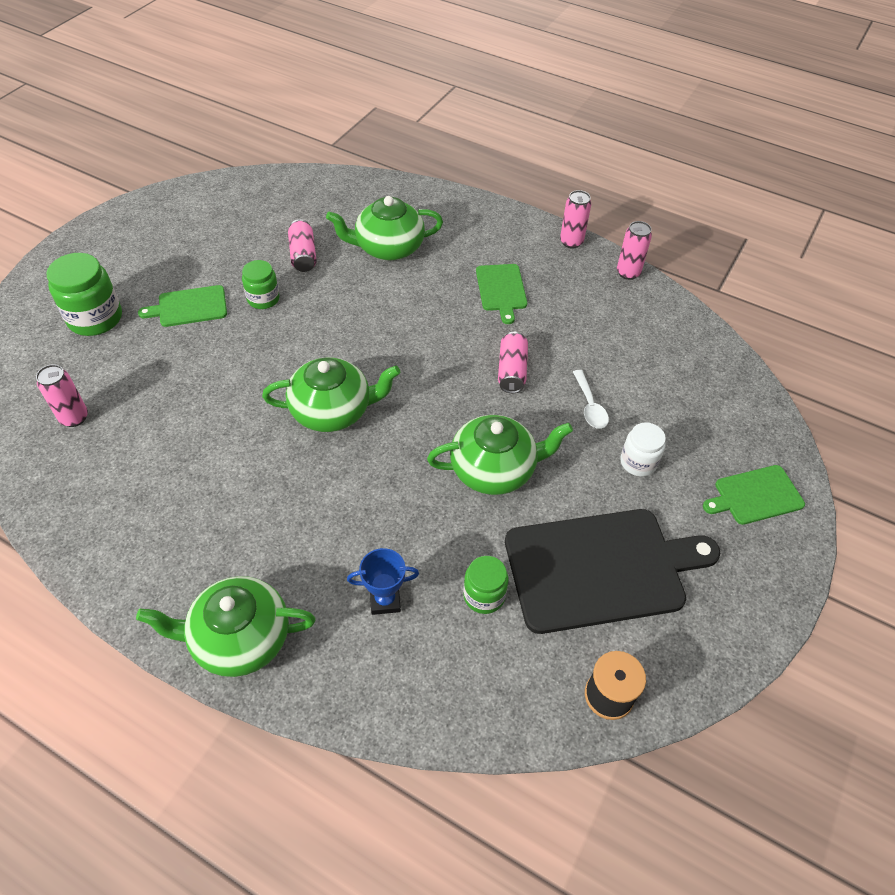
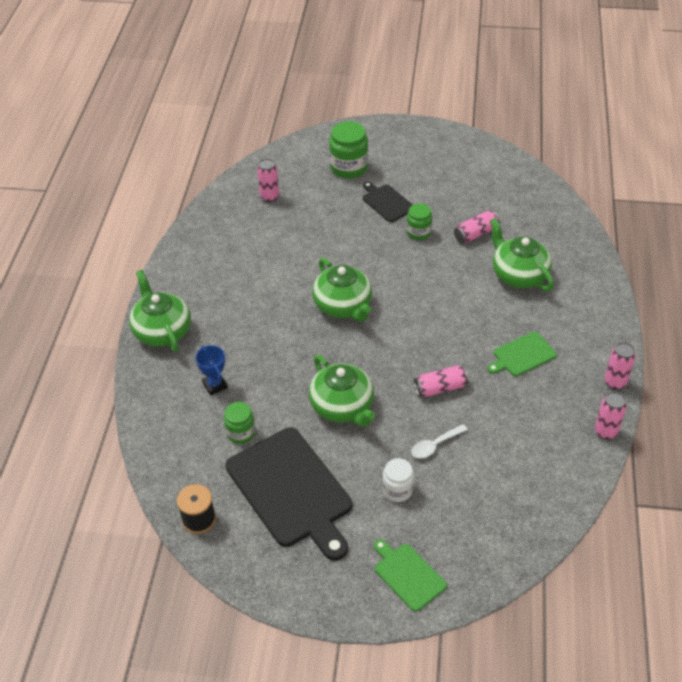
camera: 70 degrees right, 5 degrees down
green cutting board [138,285,227,327] -> black cutting board [363,182,413,222]

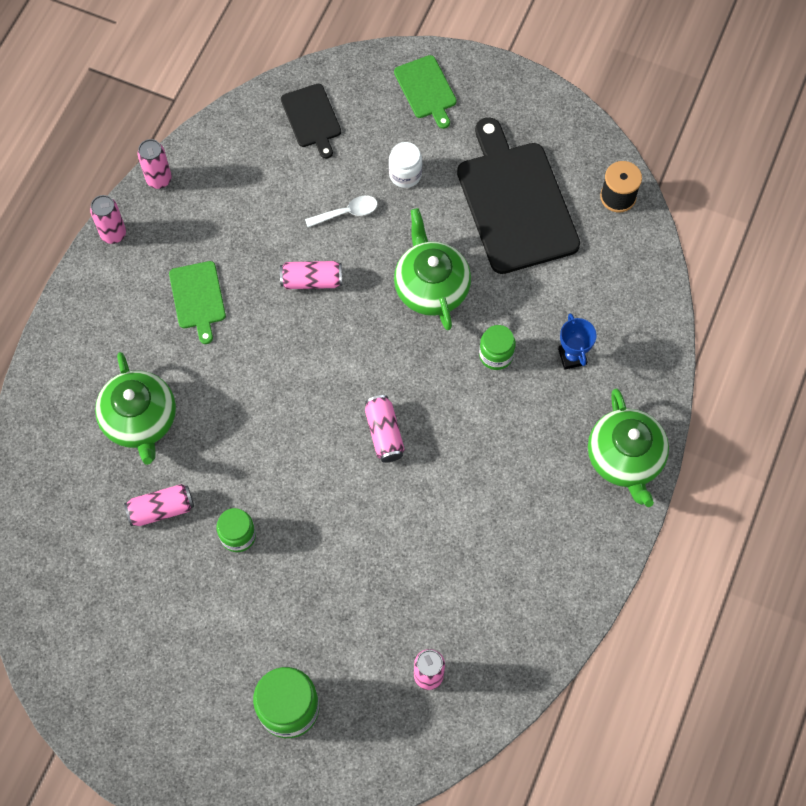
camera: 165 degrees left, 20 degrees up
green jar [224,402,255,444] -> green jar moved to [479,325,516,370]
green teapot [312,258,372,322] -> pink can [365,395,405,463]
black cutting board [363,182,413,222] -> black cutting board moved to [281,84,341,159]
green cutting board [487,332,557,376] -> green cutting board turned 90 degrees clockwise [169,261,226,344]

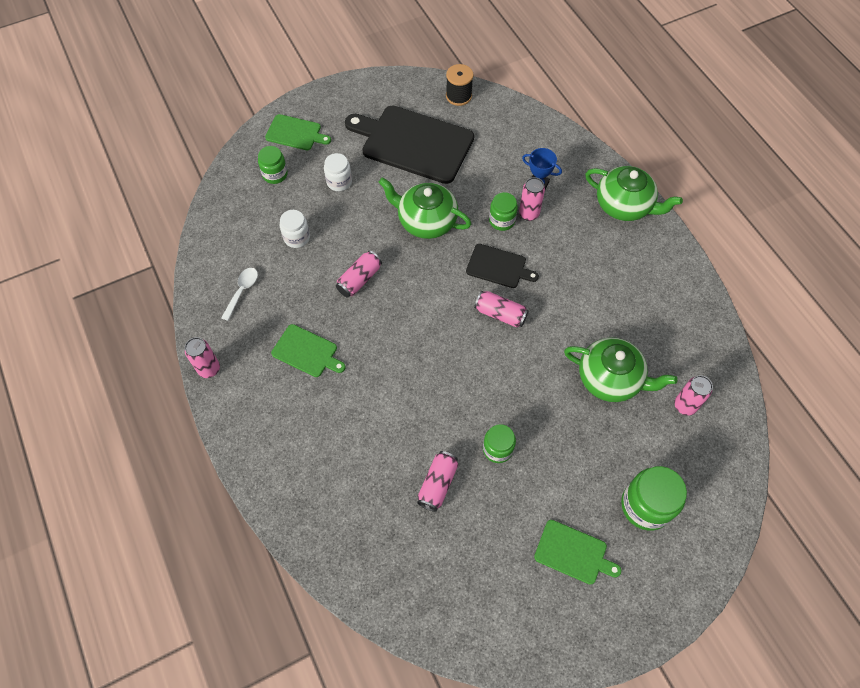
camera: 50 degrees left, 5 degrees down
green teapot [95,352,176,465] -> green teapot moved to [564,338,677,402]
pink can [138,139,172,189] -> pink can moved to [519,177,545,221]
black cutting board [281,84,341,159] -> black cutting board moved to [466,244,539,288]
white spoon [305,196,377,227] -> white spoon moved to [221,268,258,321]
none -> green jar [258,146,288,184]
none -> white jar [280,210,310,248]
none -> green cutting board [534,520,621,585]

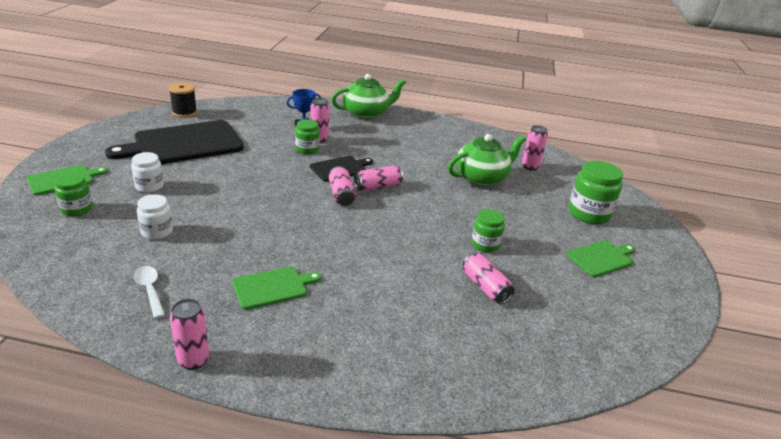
camera: 55 degrees left, 30 degrees down
pink can [336,251,382,297] -> pink can moved to [329,166,356,206]
green teapot [378,177,471,239] -> none

